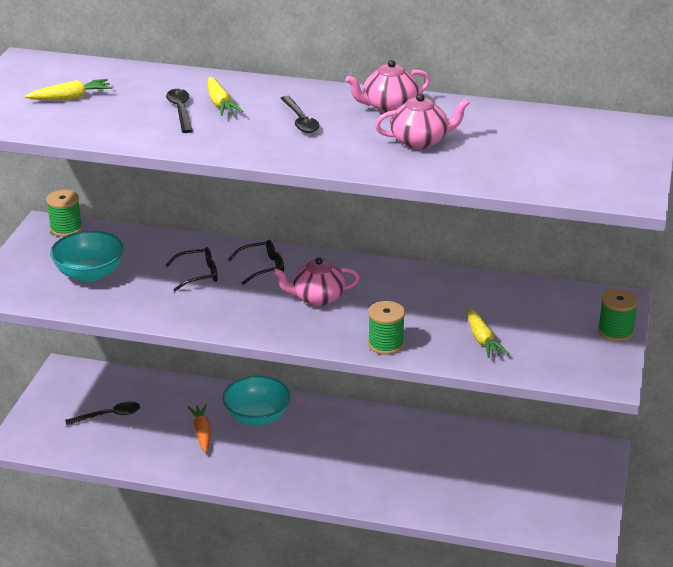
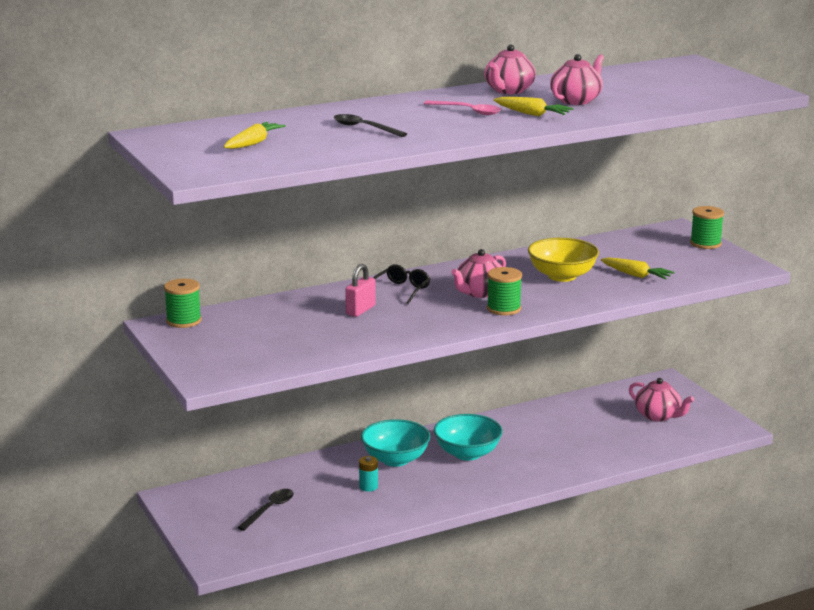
camera: 40 degrees left, 10 degrees down
turquoise bowl [50,230,124,282] -> turquoise bowl moved to [434,414,503,461]
black glasses [166,247,218,291] -> pink padlock [345,264,376,317]
orange carrot [187,404,211,453] -> turquoise battery [359,456,378,492]
yellow carrot [208,77,243,116] -> yellow carrot moved to [494,97,574,116]
black spoon [280,96,320,133] -> pink spoon [424,101,501,115]
green spool [368,301,405,355] -> green spool moved to [487,267,522,315]
none -> yellow bowl [528,238,599,282]
none -> pink teapot [629,378,694,421]

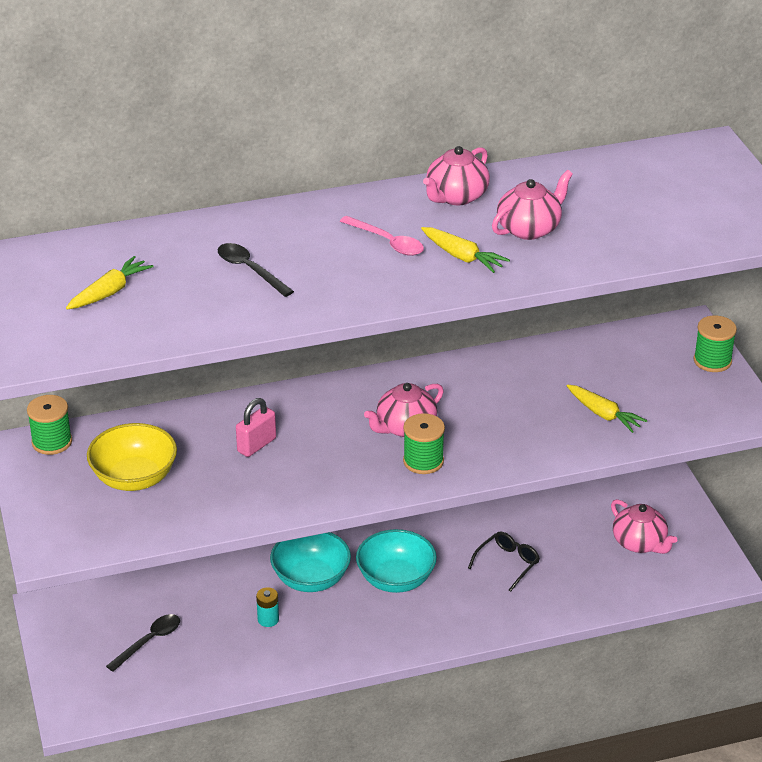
camera: 10 degrees right, 15 degrees up
black glasses [373,264,430,304] -> black glasses moved to [468,531,540,592]
yellow bowl [528,238,599,282] -> yellow bowl moved to [87,423,177,491]

